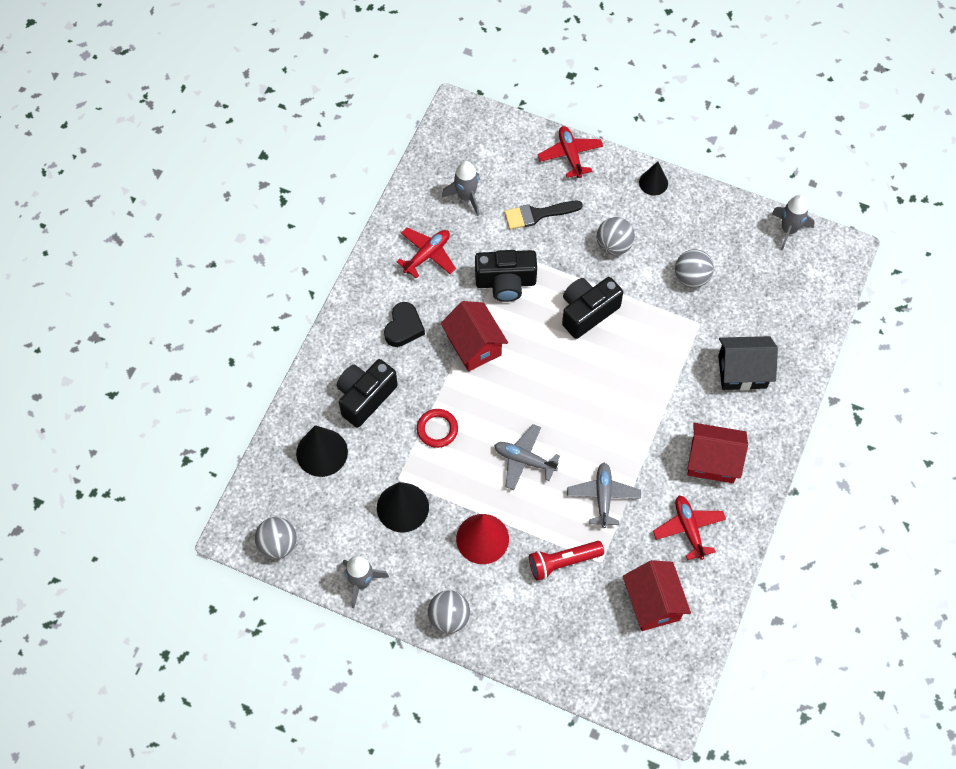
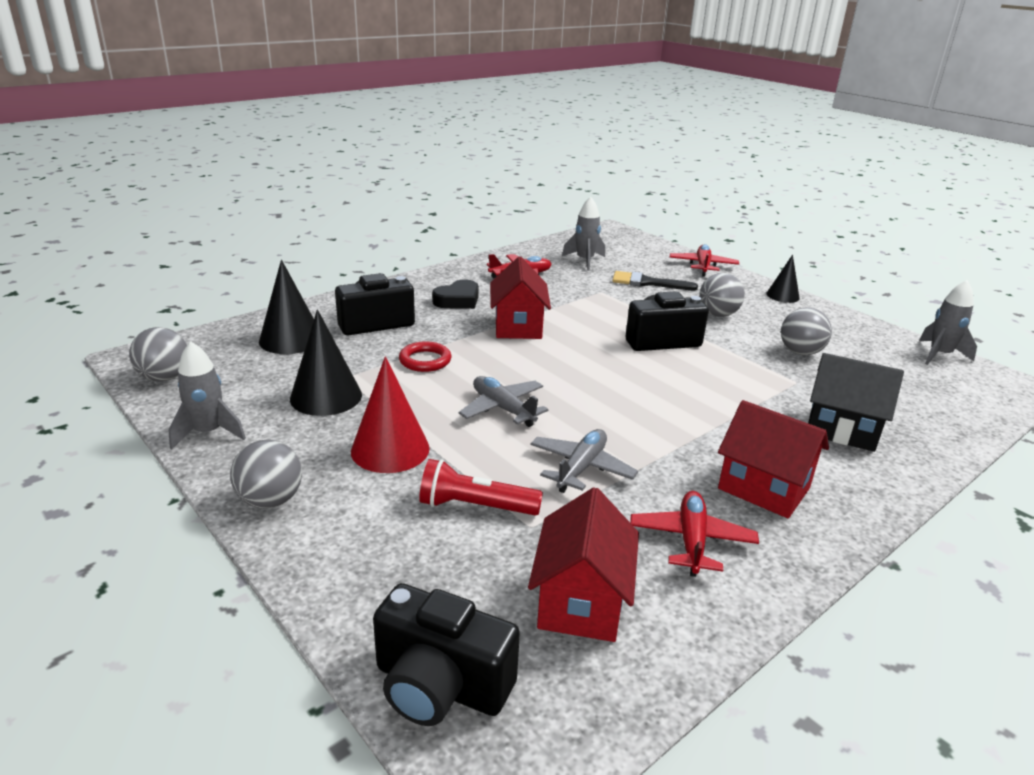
camera: 25 degrees right, 35 degrees down
black camera [475,250,537,302] -> black camera moved to [373,583,520,726]

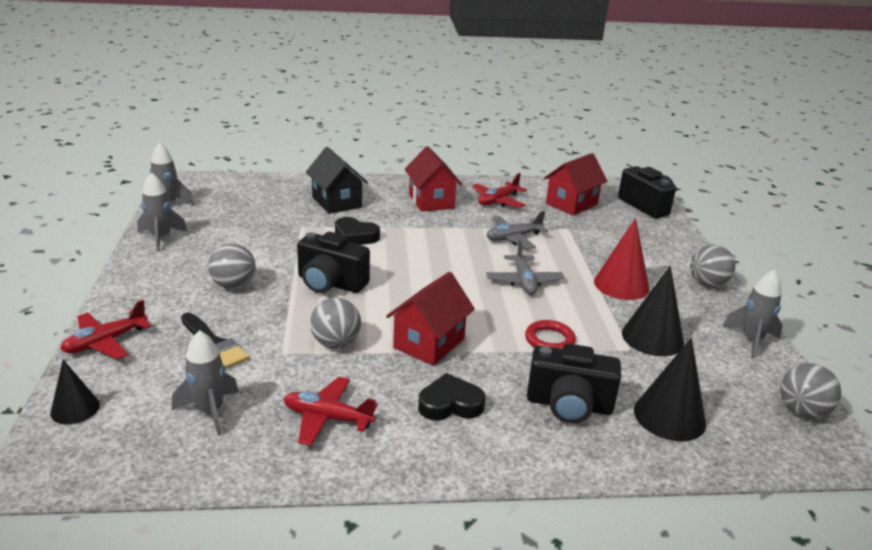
camera: 145 degrees left, 0 degrees up
red flashlight [419,459,543,516] -> none
black cone [766,255,800,303] -> black cone moved to [50,360,100,424]
grey ball [781,308,832,355] -> grey ball moved to [310,298,361,348]
none -> grey rocket [137,172,187,251]
none -> black heart [335,217,380,245]

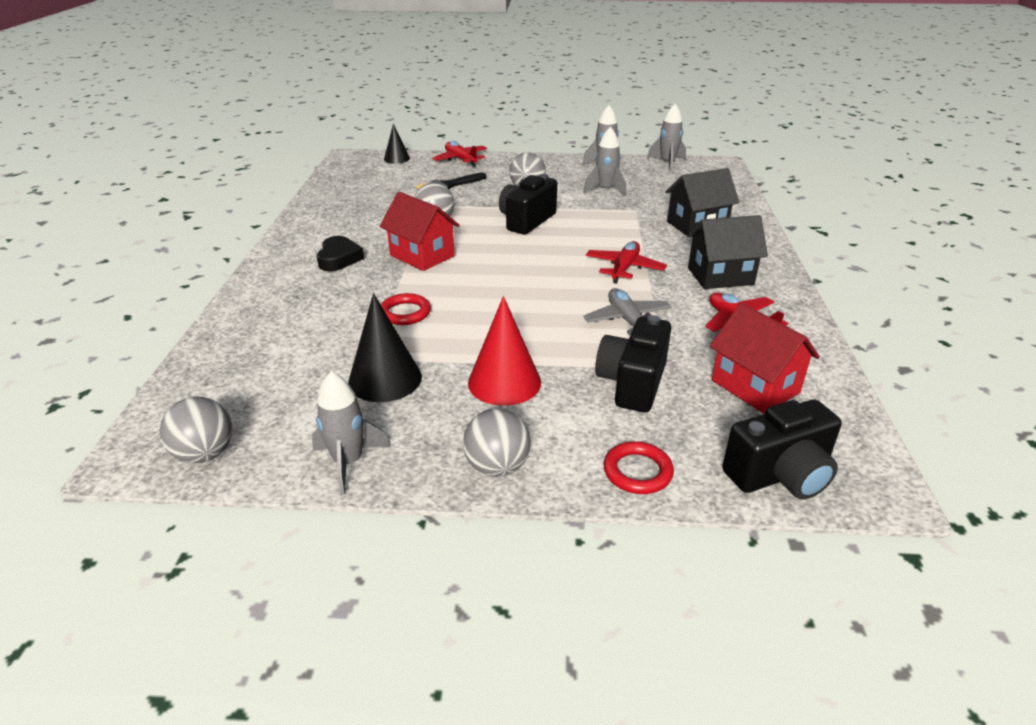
camera: 100 degrees right, 5 degrees up
grey rocket [172,330,239,436] -> grey rocket moved to [583,127,626,196]
red plane [284,377,378,446] -> red plane moved to [586,241,667,283]
black heart [335,217,380,245] -> none
red house [405,146,462,212] -> black house [687,215,768,289]
grey plane [486,240,565,295] -> none
black camera [527,343,621,423] -> black camera moved to [595,315,671,412]
black cone [634,338,706,441] -> none
none -> red ring [603,441,674,494]

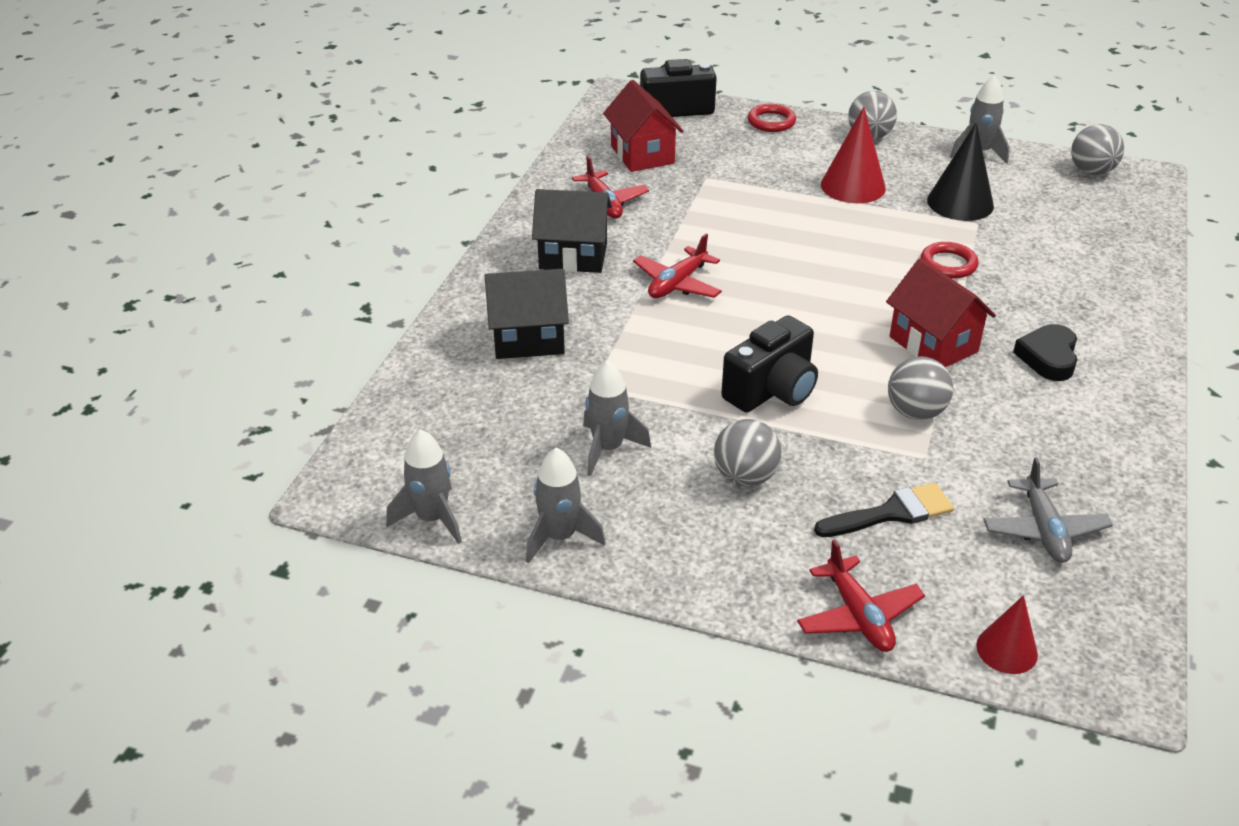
camera: 165 degrees left, 5 degrees up
black cone [384,123,410,164] -> red cone [976,595,1038,674]
grey plane [583,288,672,335] -> grey plane moved to [983,457,1113,563]
black camera [595,315,671,412] -> none

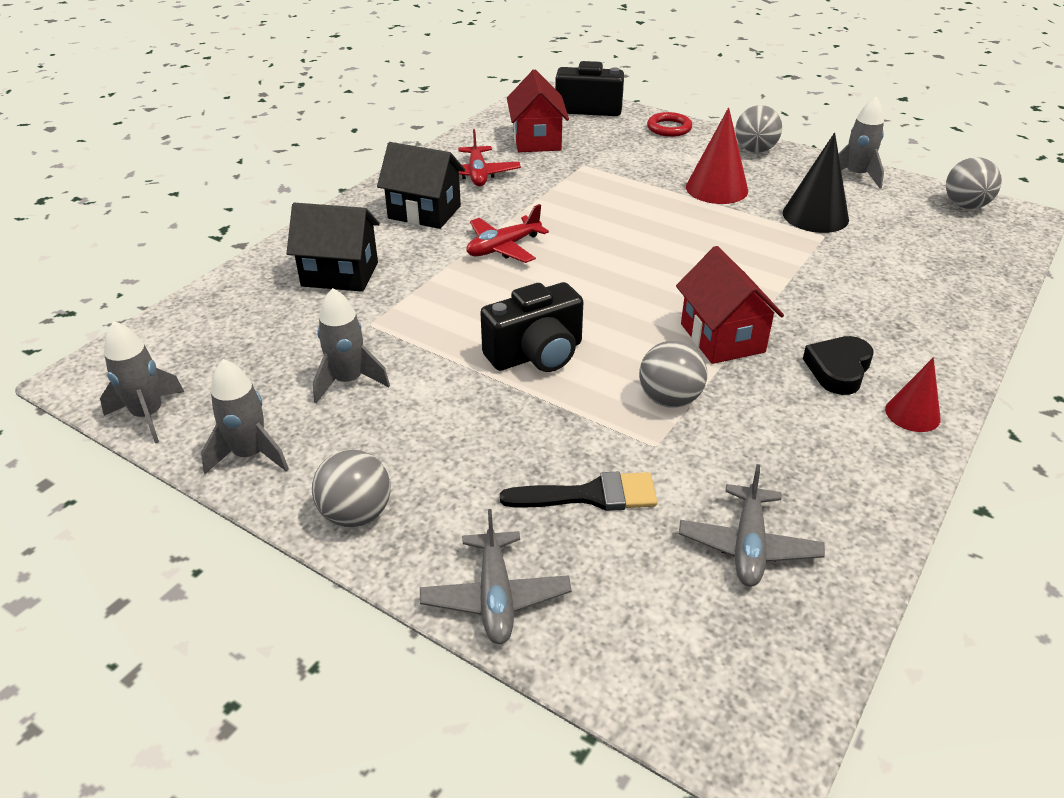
camera: 15 degrees right, 0 degrees up
grey ball [714,419,782,486] -> grey ball moved to [312,449,390,527]
red plane [797,539,925,652] -> grey plane [420,509,572,644]
red ring [921,242,978,279] -> none
red cone [976,595,1038,674] -> red cone moved to [885,358,941,432]

